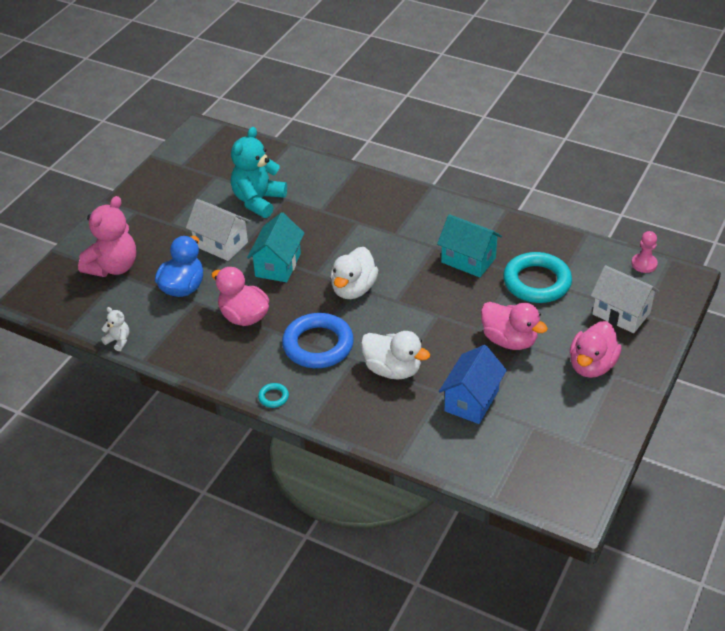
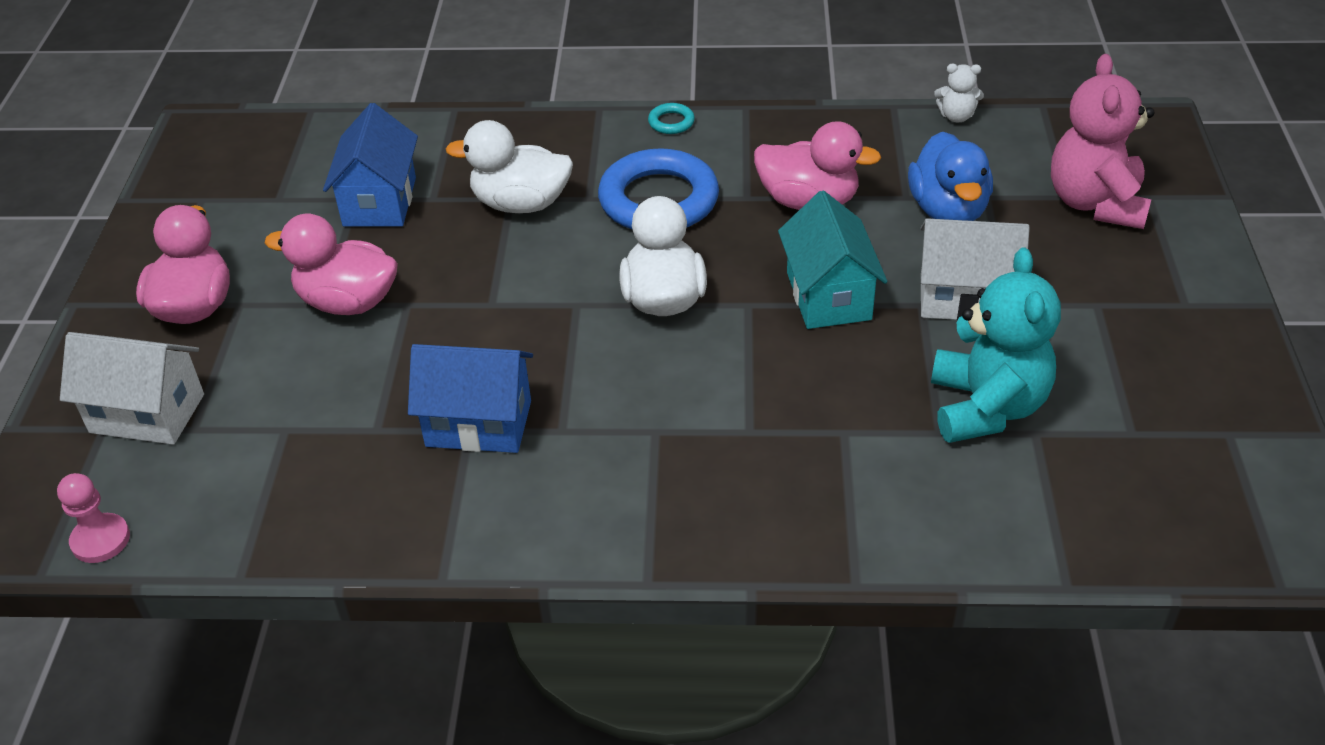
camera: 155 degrees right, 0 degrees up
turquoise house [437,214,502,277] -> blue house [408,344,533,453]
turquoise ring [503,252,572,303] -> none

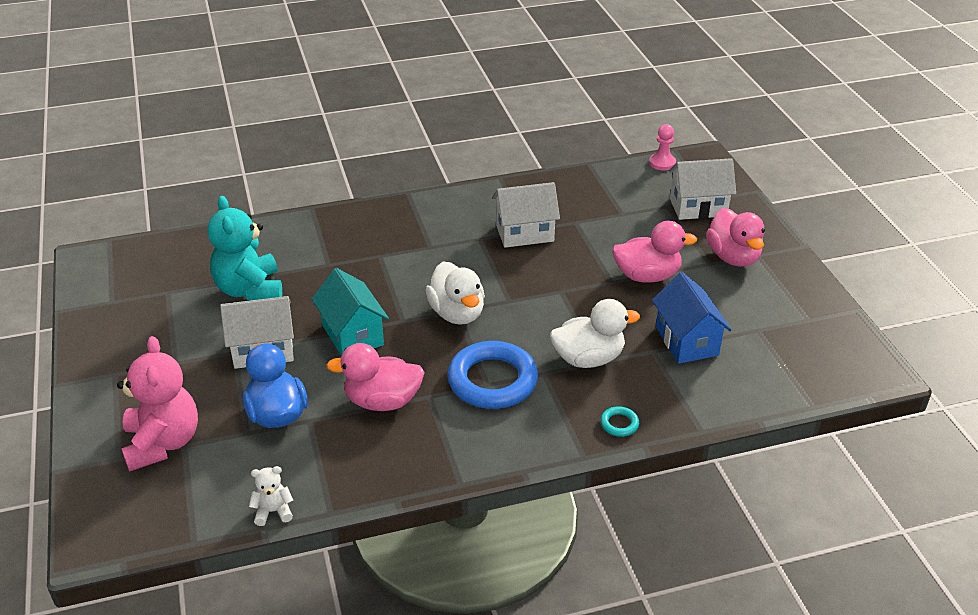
camera: 160 degrees right, 5 degrees down
blue house [408,344,533,453] -> white house [492,182,560,248]
turquoise ring [648,103,695,134] -> turquoise ring moved to [600,406,639,437]

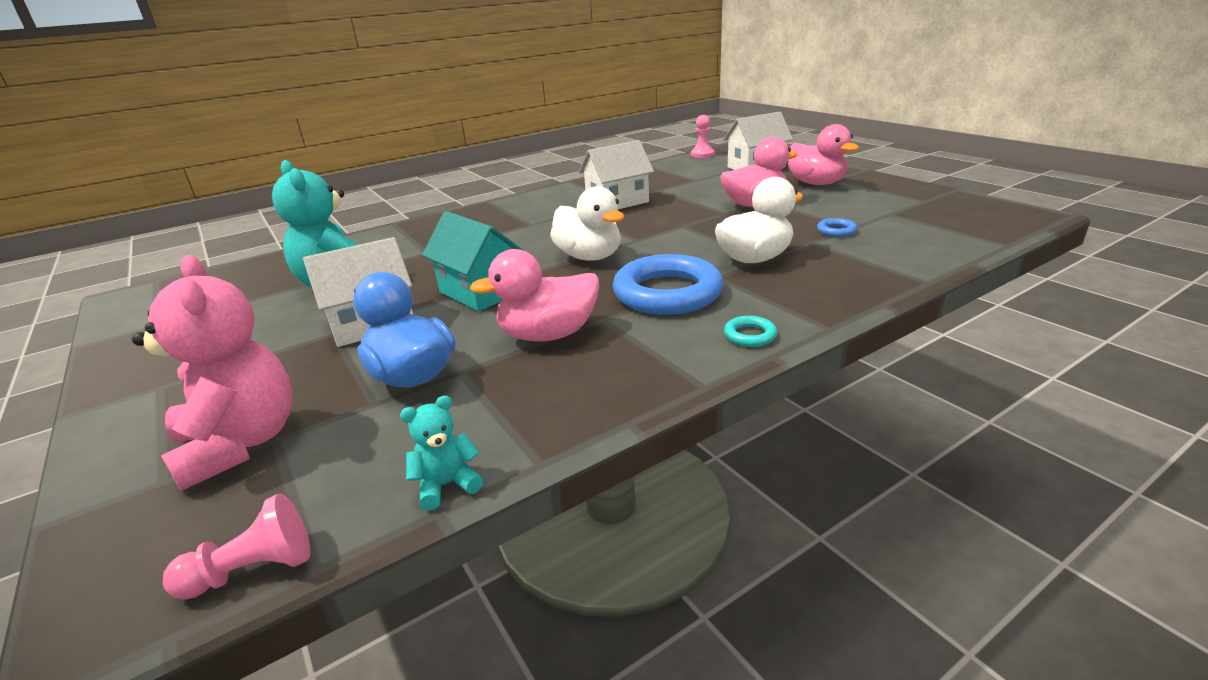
camera: 15 degrees left, 10 degrees down
white teddy bear [249,466,293,526] -> turquoise teddy bear [400,395,483,510]
turquoise ring [600,406,639,437] -> turquoise ring moved to [724,316,777,347]
blue house [652,272,731,364] -> blue ring [817,218,857,237]
none -> pink pawn [163,493,310,600]

